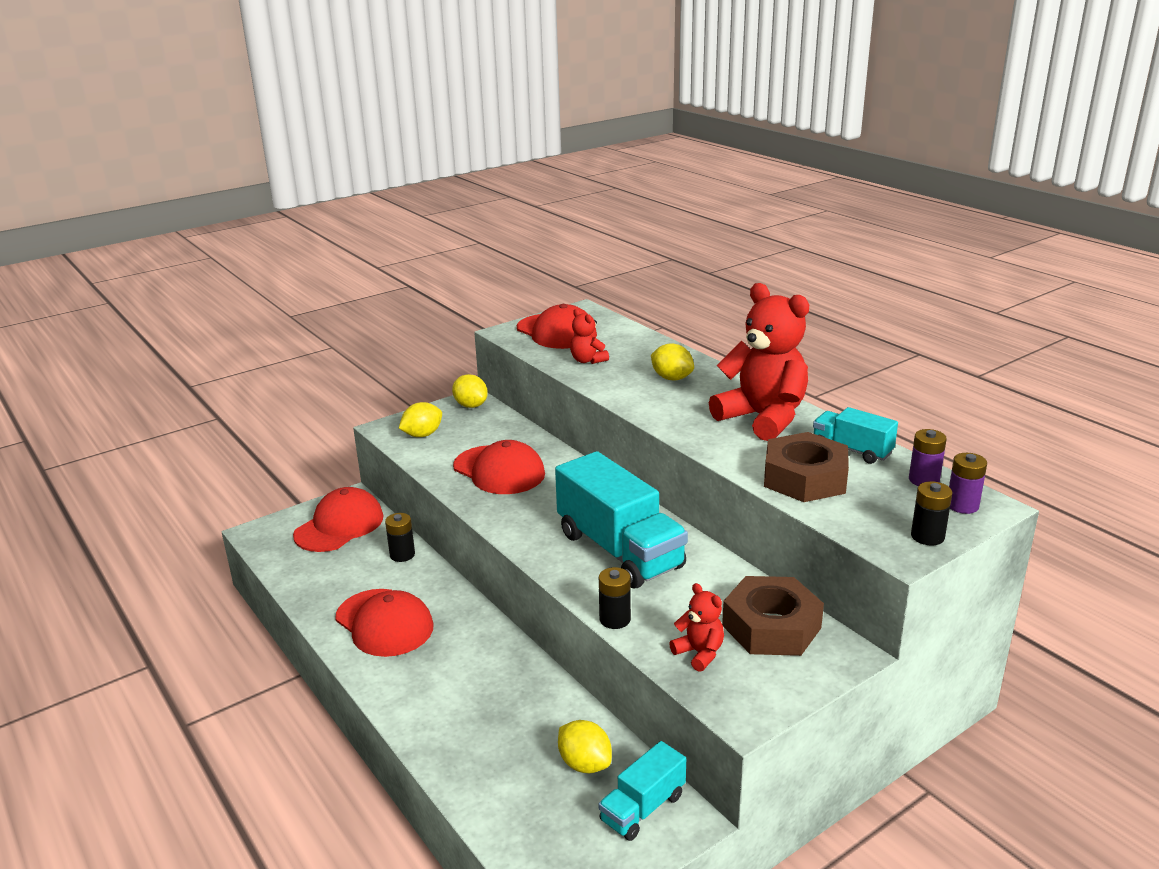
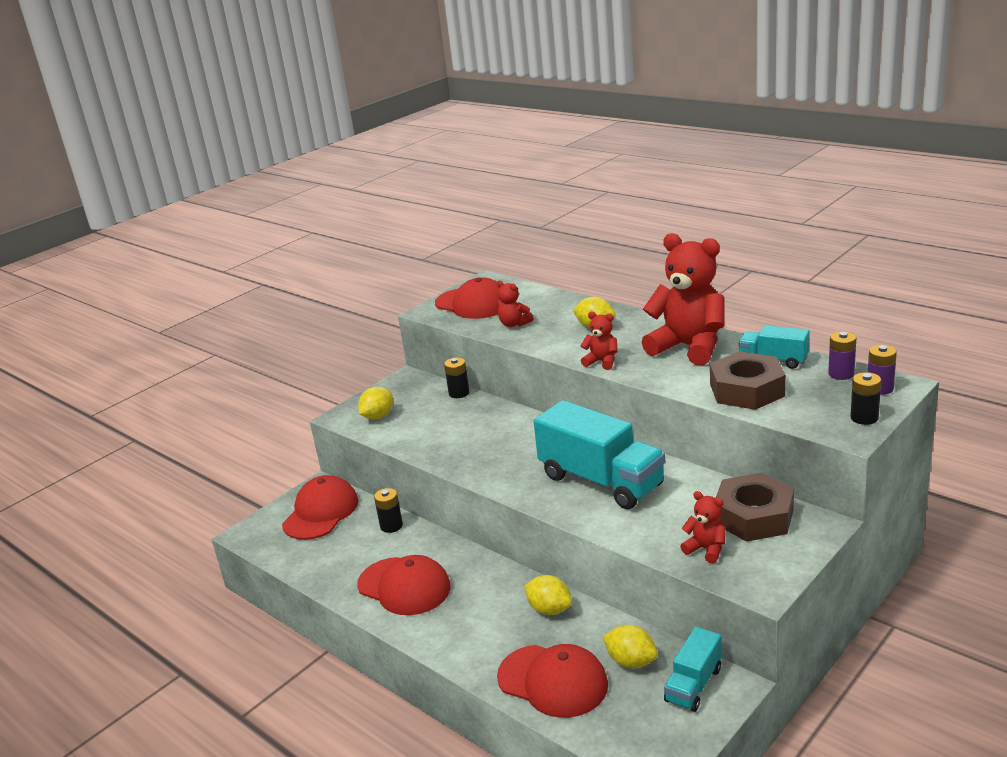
camera: 10 degrees left, 0 degrees up
yellow lemon [452,374,488,408] -> yellow lemon moved to [524,575,572,615]
red cap [453,440,545,494] -> red cap moved to [497,644,608,718]
black battery [599,567,631,629] -> black battery moved to [444,357,469,398]
none -> red teddy bear [580,311,618,370]

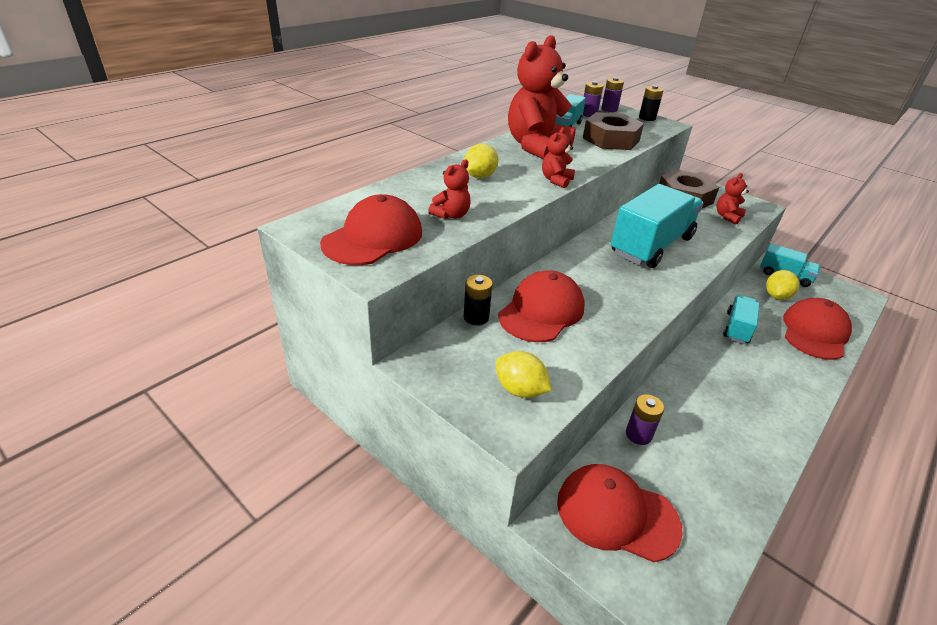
camera: 95 degrees left, 10 degrees up
red cap [357,555,451,615] -> red cap moved to [498,270,585,342]
black battery [374,488,403,533] -> purple battery [626,395,664,445]
yellow lemon [524,575,572,615] -> turquoise truck [724,295,760,344]

